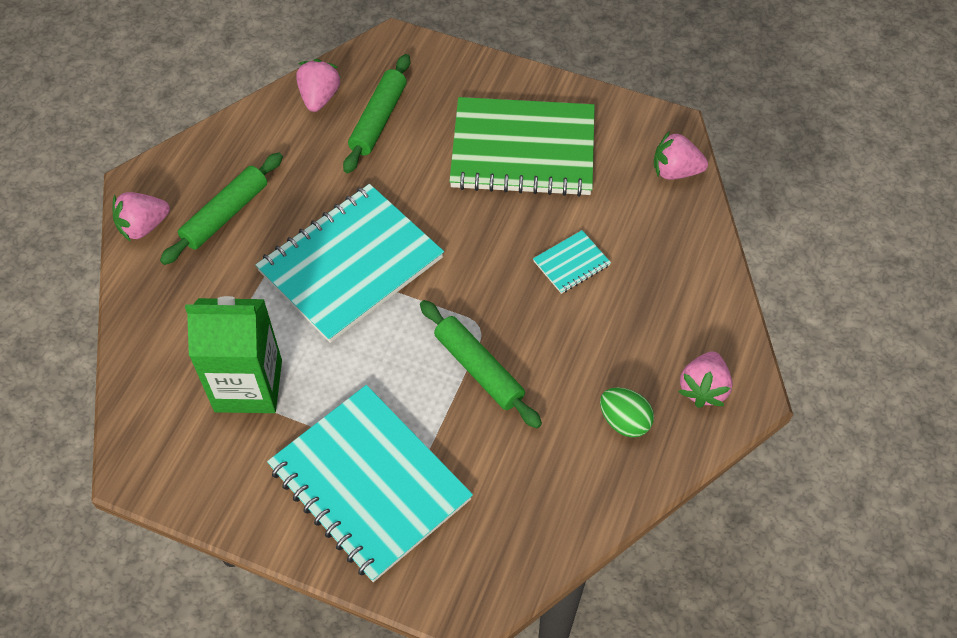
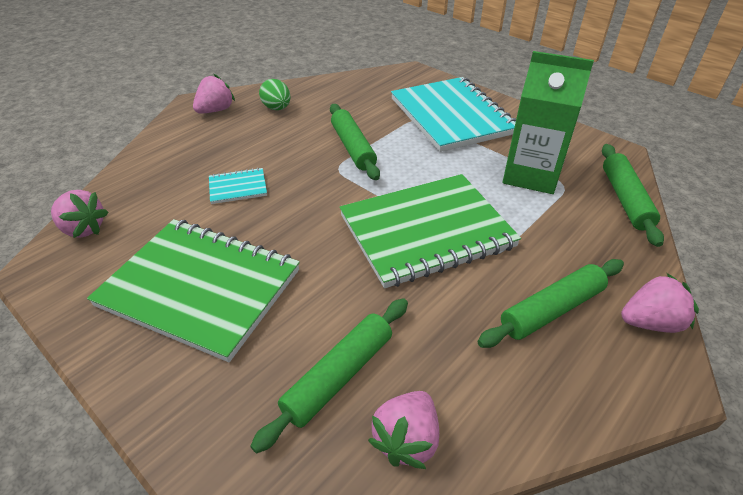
camera: 160 degrees left, 15 degrees down
turquoise notebook [256,184,444,343] -> green notebook [340,174,521,288]
none -> green rolling pin [602,144,664,247]

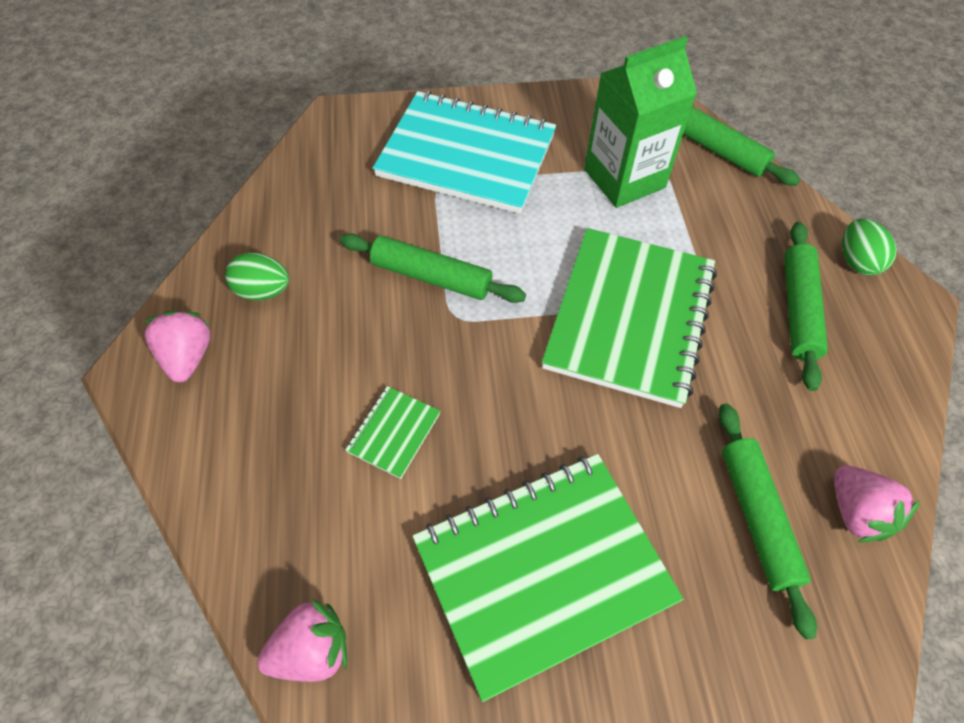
camera: 50 degrees left, 15 degrees up
turquoise notebook [209,168,267,204] -> green notebook [345,386,441,479]
pink strawberry [621,273,699,333] -> green egg [842,218,897,276]

